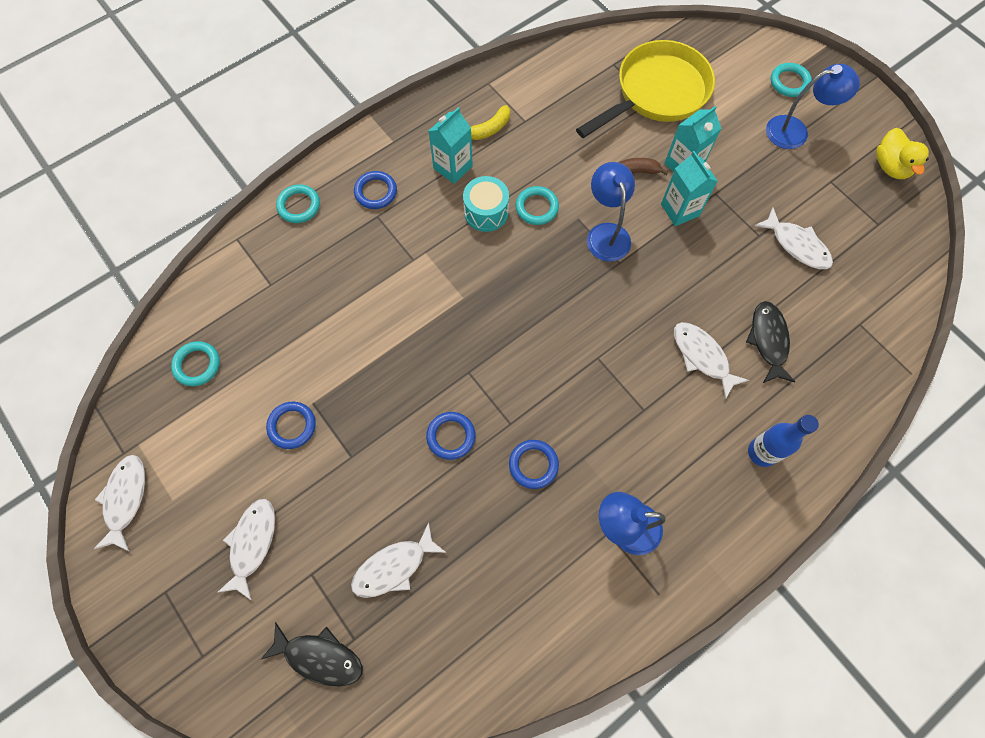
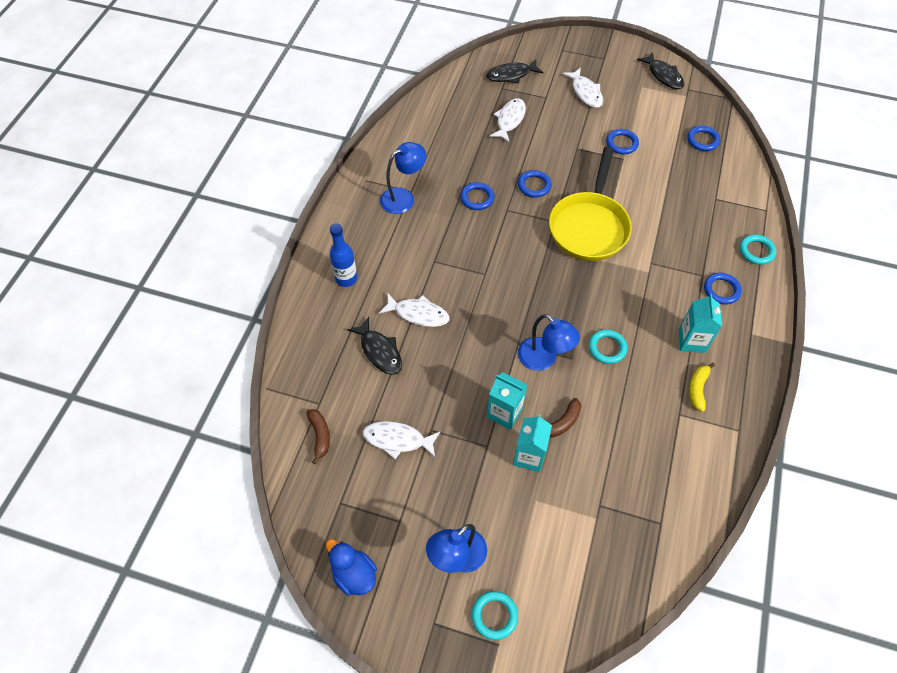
camera: 145 degrees right, 10 degrees down
white fish [94,455,145,551] -> black fish [637,52,684,89]
turquoise ring [171,341,220,386] -> blue ring [687,126,720,151]
turquoise drum [463,176,509,232] -> none
yellow pan [576,40,715,138] -> yellow pan moved to [549,147,632,261]
yellow duck [876,128,929,179] -> blue duck [326,539,377,596]
none -> brown banana [306,409,330,464]

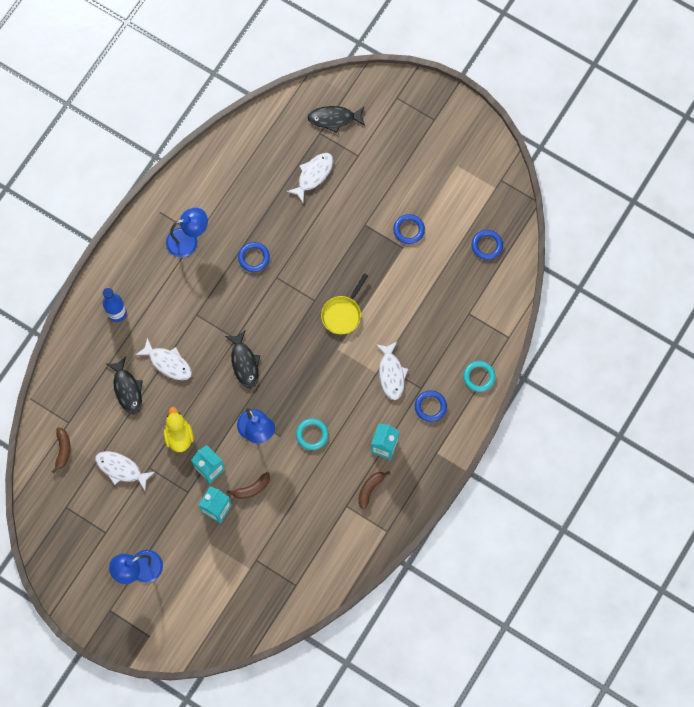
camera: 15 degrees right, 15 degrees up
blue duck [326,539,377,596] -> none
turquoise ring [472,591,518,640] -> none
blue ring [518,170,552,197] -> none
yellow pan [549,147,632,261] -> yellow pan [321,273,368,334], size x0.54
white fish [563,68,603,108] -> white fish moved to [376,342,408,400]
black fish [637,52,684,89] -> black fish moved to [225,330,260,388]
yellow banana [689,363,715,412] -> brown banana [358,471,390,510]
none -> yellow duck [164,407,194,452]

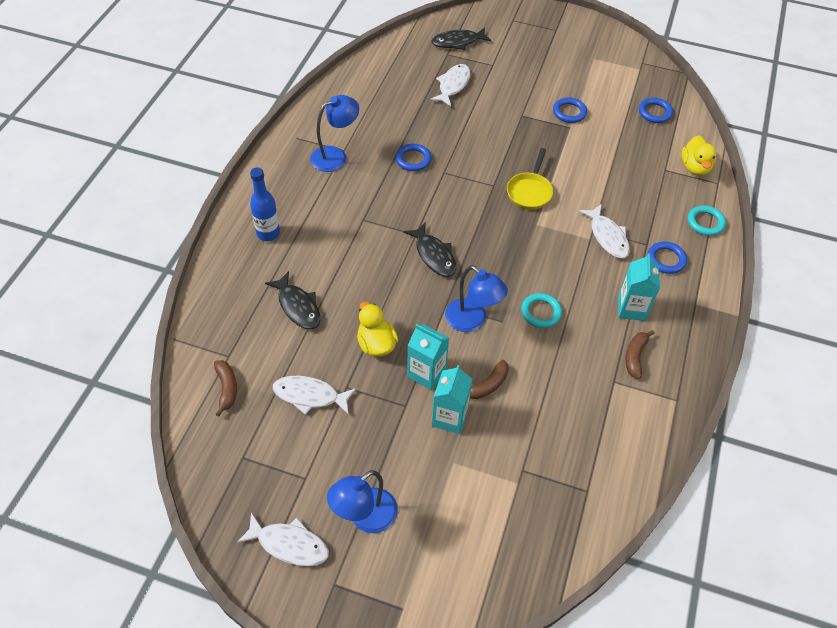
camera: 15 degrees left, 20 degrees down
white fish [136,338,192,380] -> white fish moved to [237,513,329,566]
none -> yellow duck [681,135,716,176]

